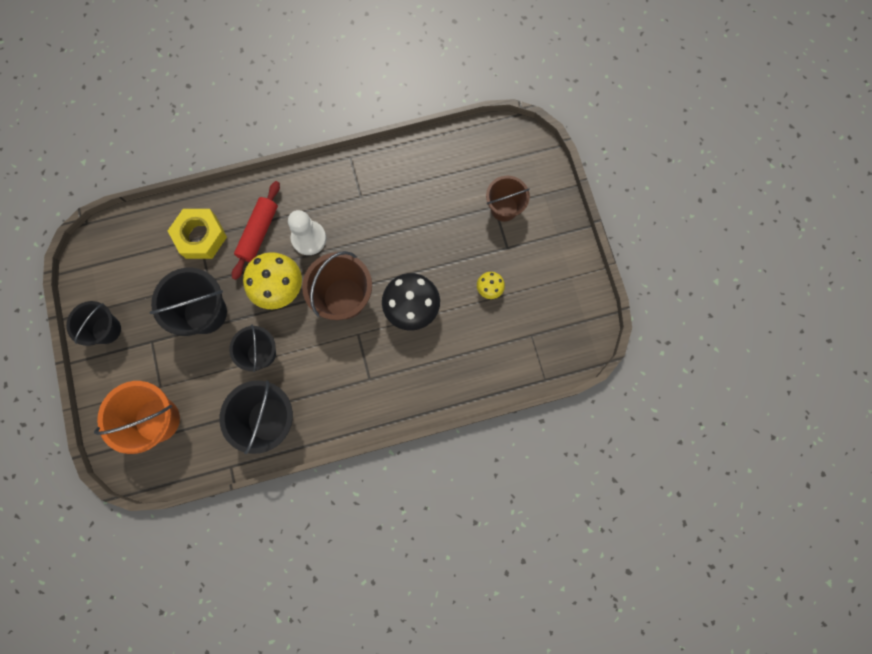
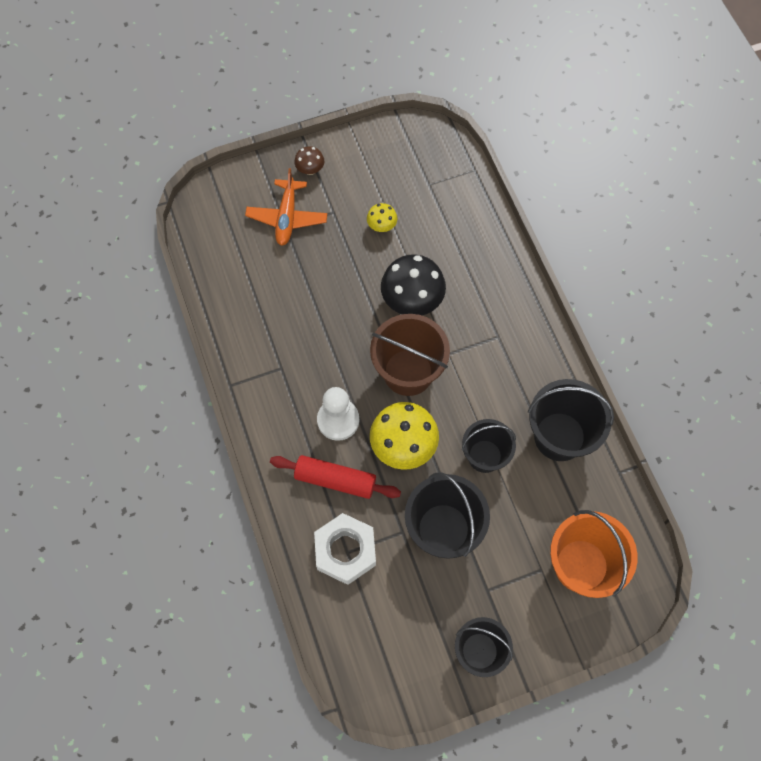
camera: 95 degrees left, 10 degrees down
yellow nut [168,209,227,259] -> white nut [314,513,376,585]
brown bucket [486,176,530,222] -> orange plane [245,168,327,246]
none -> brown mushroom [294,146,325,175]

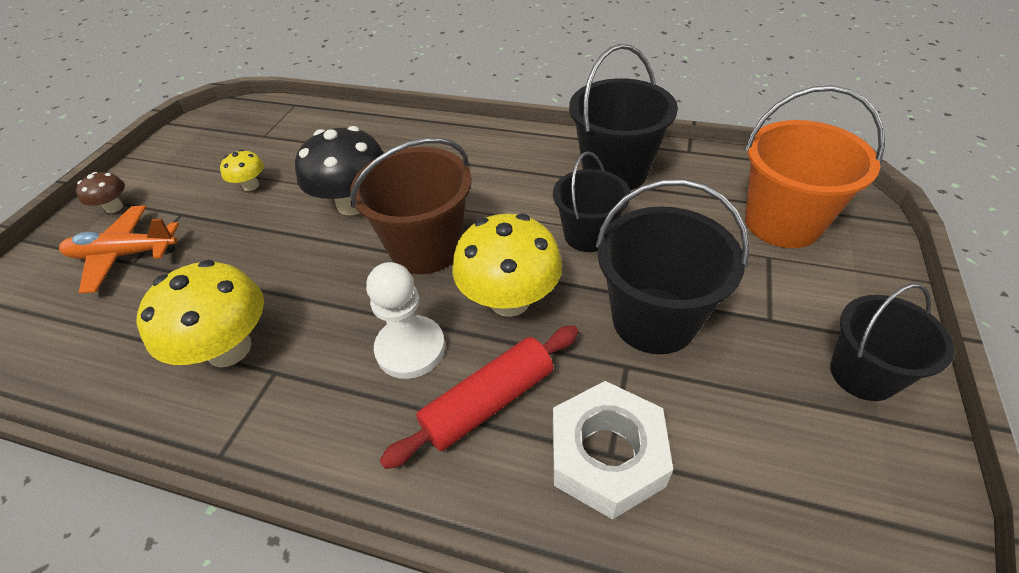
camera: 50 degrees left, 20 degrees down
orange plane [245,168,327,246] -> orange plane turned 135 degrees clockwise [59,205,179,294]
none -> yellow mushroom [136,260,264,367]

